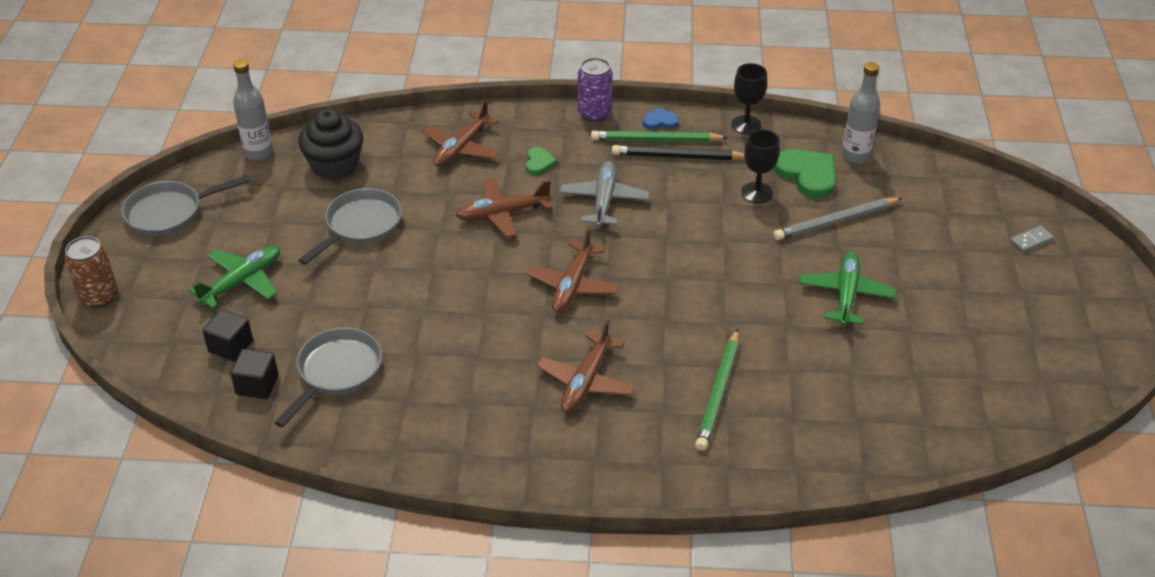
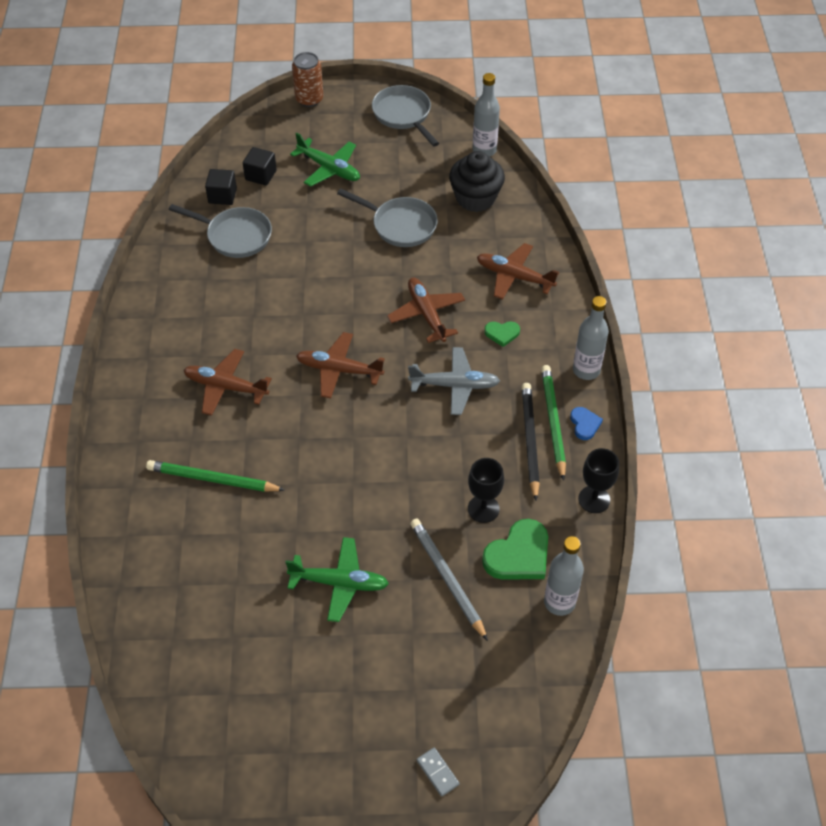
camera: 85 degrees right, 10 degrees up
purple can [578,58,613,122] -> grey bottle [573,296,609,380]

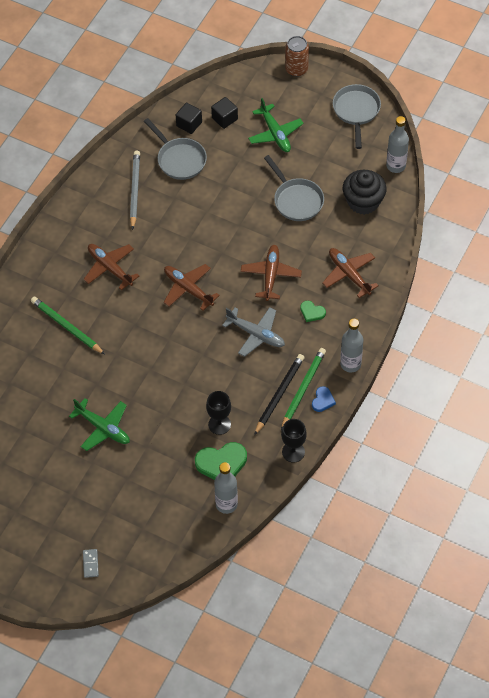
camera: 30 degrees right, 5 degrees up
grey pencil [410,519,488,641] -> grey pencil moved to [130,151,140,230]

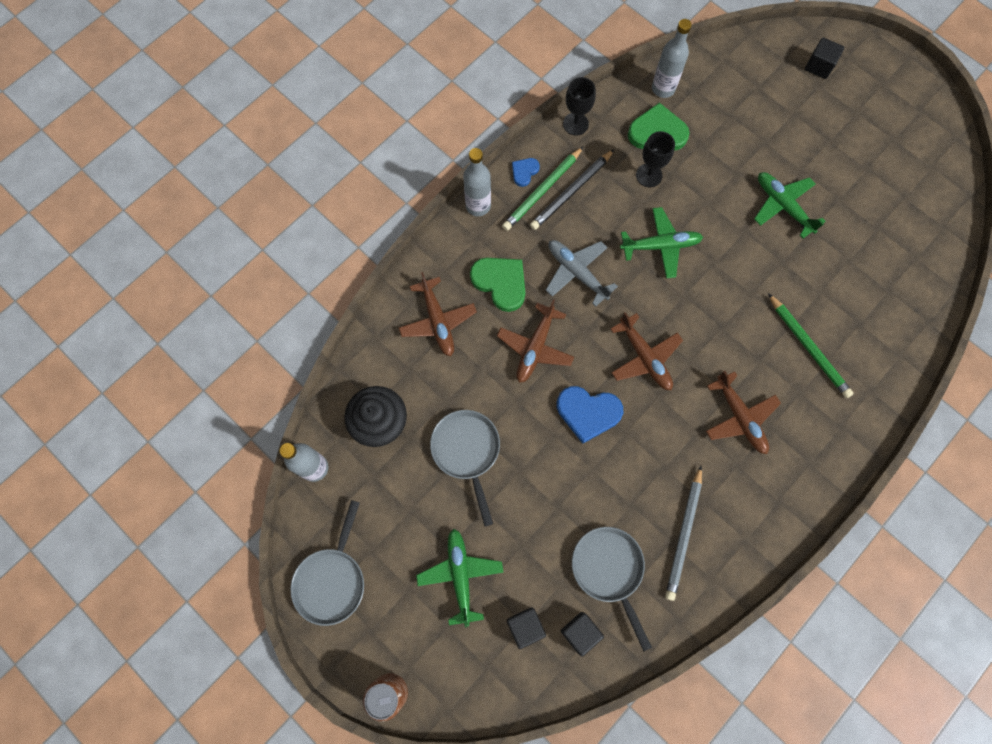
camera: 165 degrees left, 15 degrees up
grey domino [83,549,99,578] -> black cube [805,37,844,79]
green heart [300,301,326,322] -> green heart [470,258,525,312], size x1.87
none -> blue heart [557,386,623,444]
none -> green plane [620,207,703,279]

